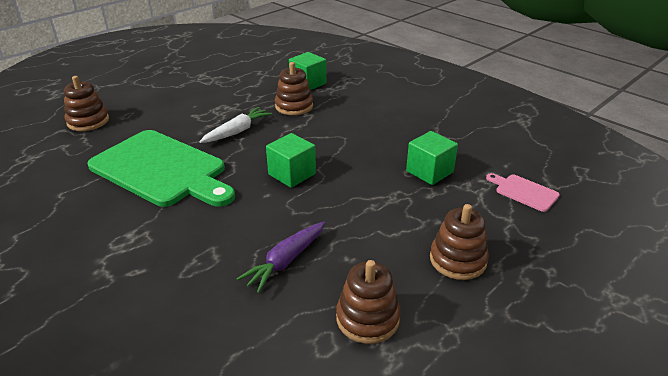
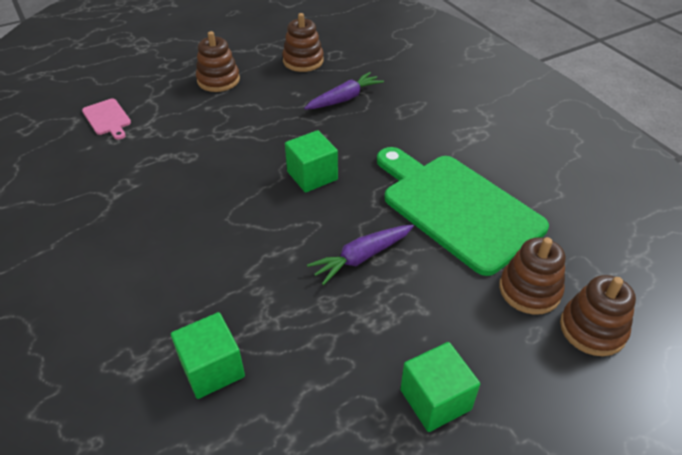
camera: 165 degrees left, 10 degrees up
white carrot [199,107,272,143] -> purple carrot [307,225,414,285]
brown stacking toy [275,62,313,115] -> brown stacking toy moved to [499,237,565,315]
green cube [406,131,458,185] -> green cube moved to [400,342,480,432]

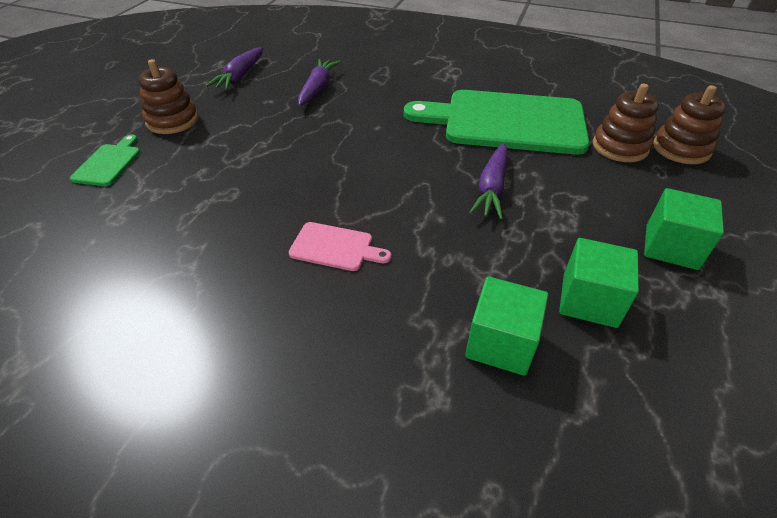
camera: 40 degrees left, 0 degrees up
pink cutting board [82,99,131,140] -> pink cutting board moved to [289,222,391,271]
brown stacking toy [282,13,324,72] -> purple carrot [206,47,263,90]
green cube [285,130,338,193] -> green cube moved to [559,238,639,328]
none -> green cutting board [70,135,140,186]

